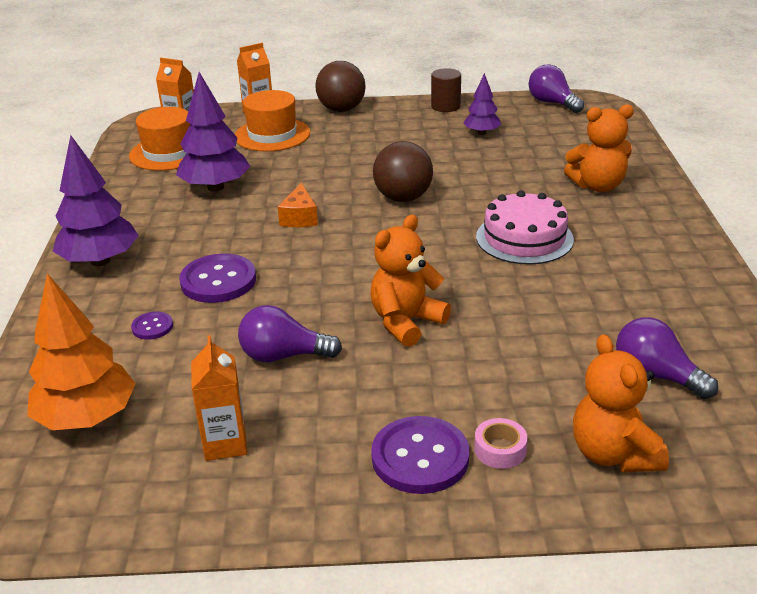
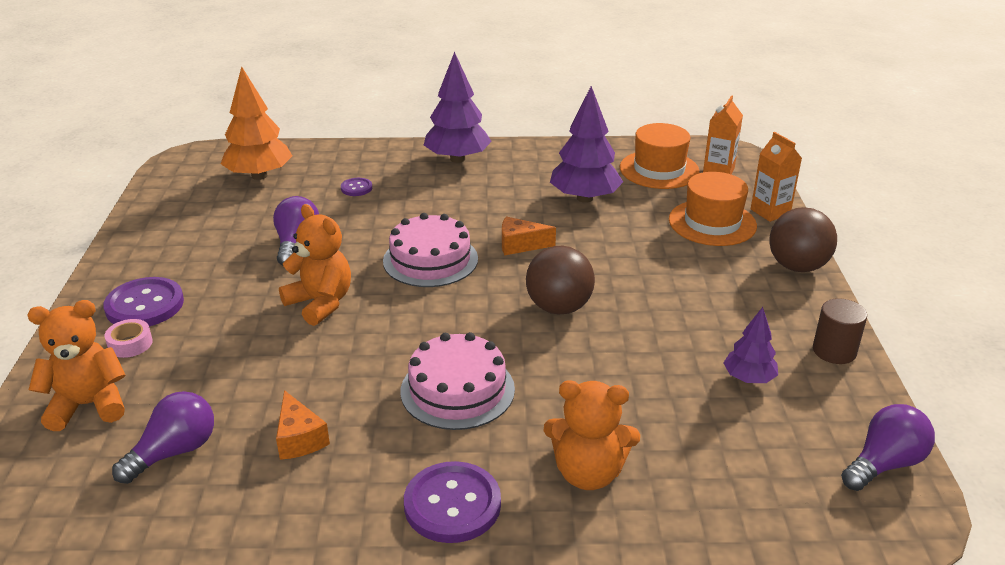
camera: 90 degrees right, 0 degrees up
purple button [179,253,256,303] -> purple button moved to [404,461,501,543]
orange carton [191,336,247,461] -> none
orange teddy bear [564,104,634,192] -> orange teddy bear turned 75 degrees counterclockwise [543,380,640,490]
none -> orange cheese [276,390,330,460]
none -> pink cake [383,213,478,287]

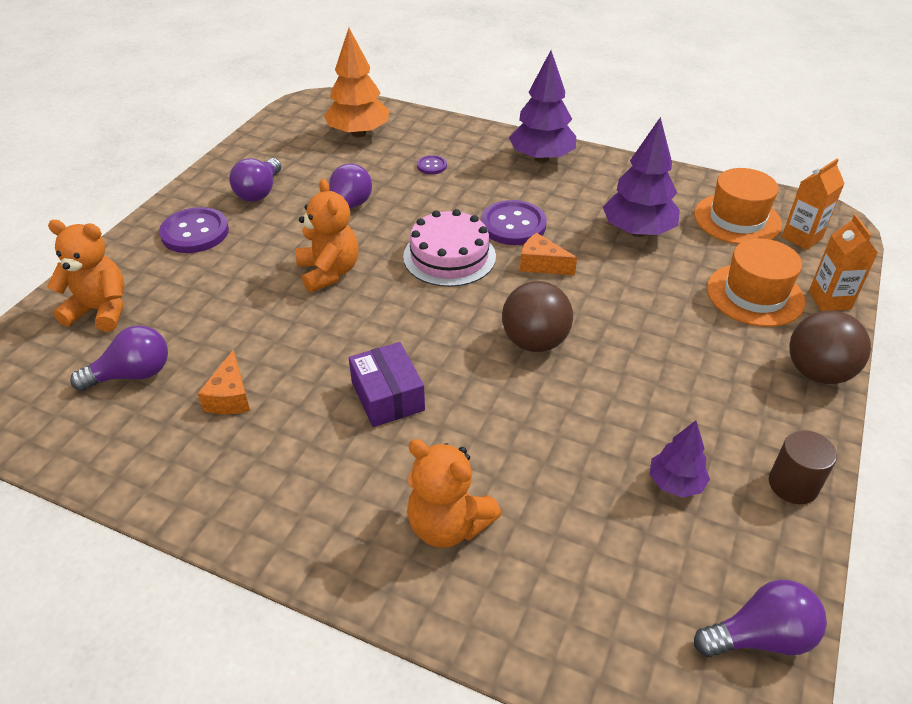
camera: 25 degrees right, 10 degrees up
pink tape [104,319,153,358] -> none
pink cake [401,332,515,430] -> purple box [349,342,425,427]
purple button [404,461,501,543] -> purple button moved to [481,200,547,245]
none -> purple light bulb [229,158,281,201]

